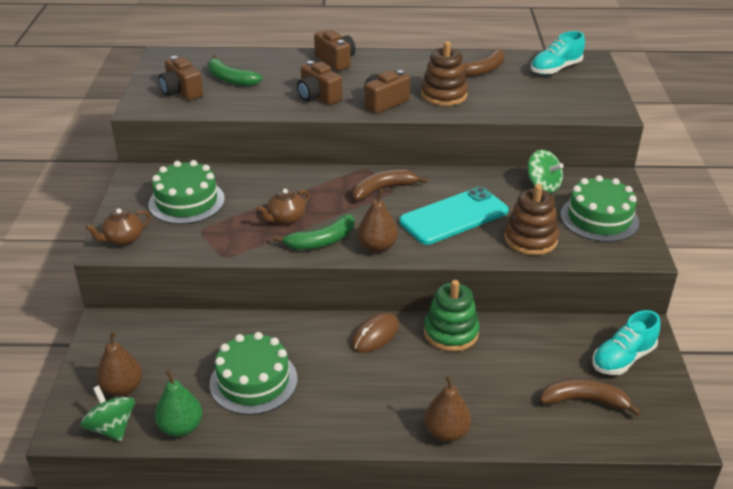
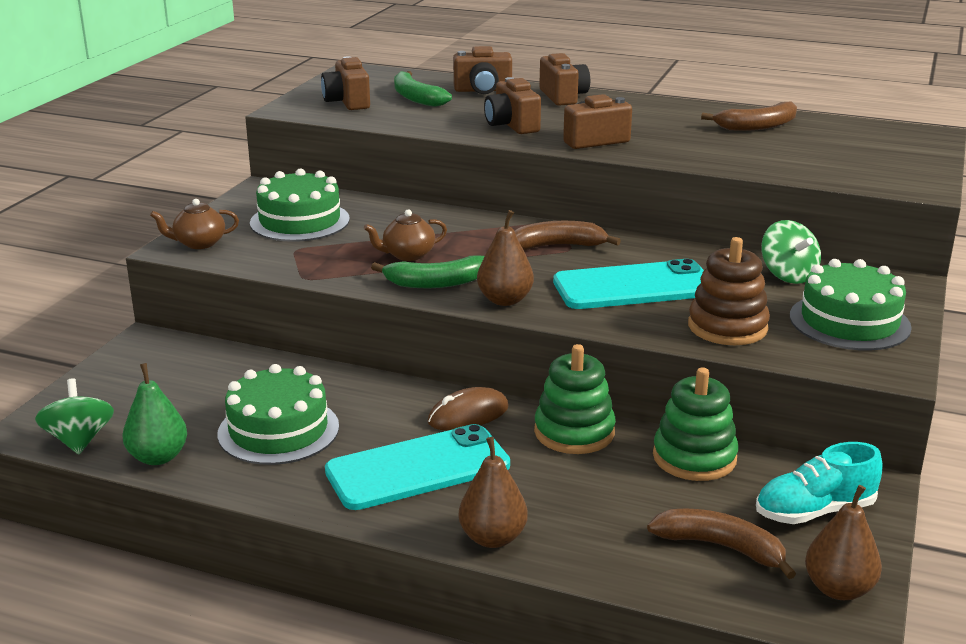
camera: 20 degrees right, 10 degrees down
brown pear [96,331,142,397] -> brown pear moved to [805,485,882,600]
brown stacking toy [421,41,468,106] -> none
turquoise shoe [531,31,585,75] -> none
none -> turquoise phone [325,424,510,510]
none -> brown camera [453,46,512,94]
none -> green stacking toy [653,367,738,481]

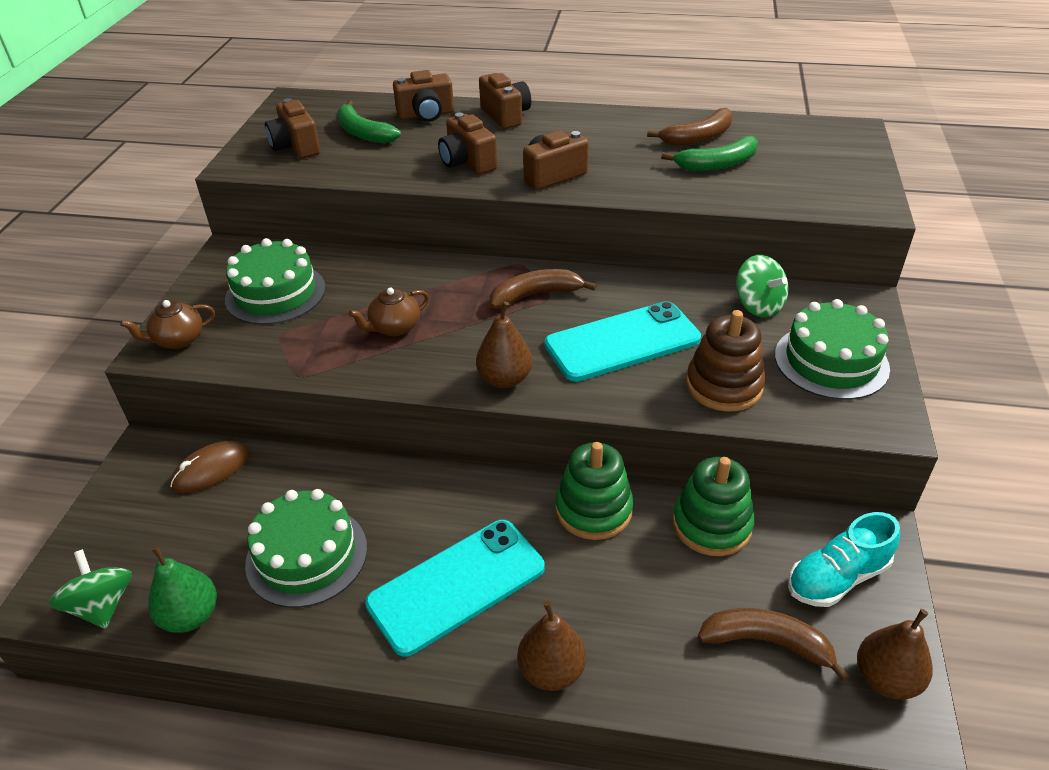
camera: 10 degrees left, 15 degrees up
green banana [371,255,485,288] -> green banana moved to [661,136,758,171]
brown mouse [428,387,509,430] -> brown mouse moved to [170,441,250,493]

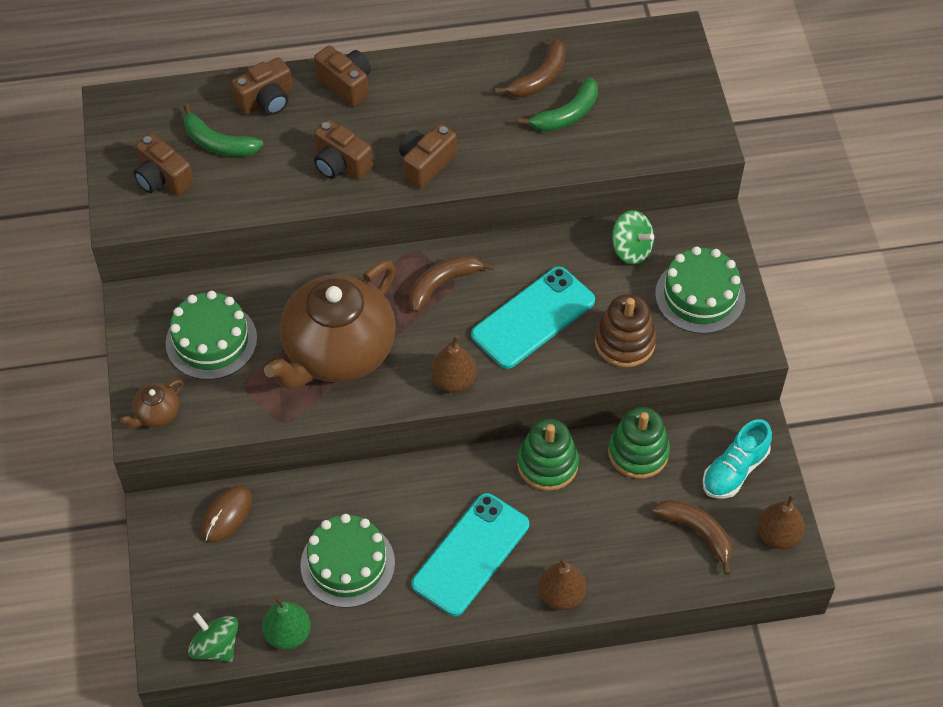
camera: 20 degrees left, 15 degrees up
brown teapot [348,287,429,336] -> brown teapot [264,261,396,389], size x2.50
brown banana [698,608,850,682] -> brown banana turned 45 degrees clockwise [652,500,732,575]

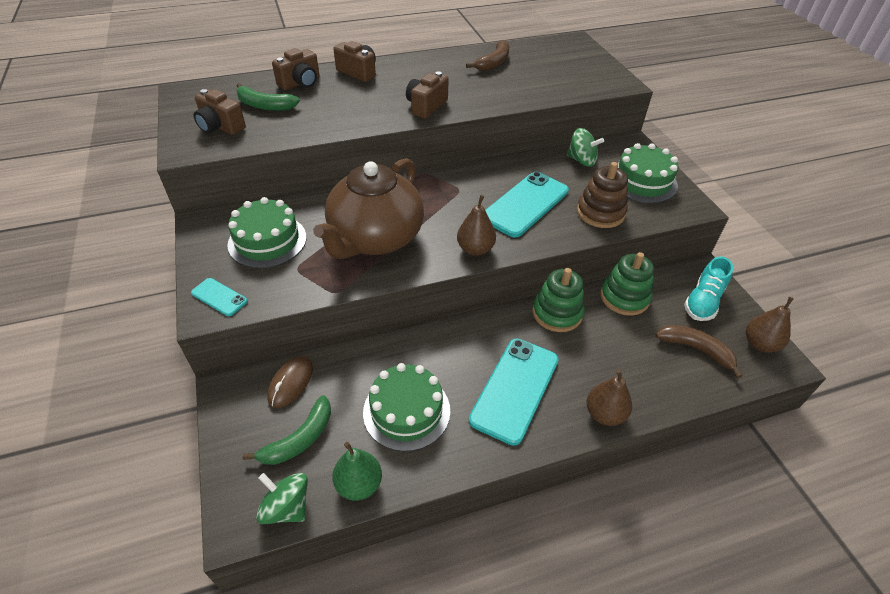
camera: 10 degrees left, 10 degrees down
brown teapot [120,380,183,428] -> turquoise phone [191,278,248,316]
brown camera [314,119,373,180] -> none
brown banana [410,255,494,312] -> none
green banana [518,77,598,132] -> green banana moved to [242,395,331,465]

